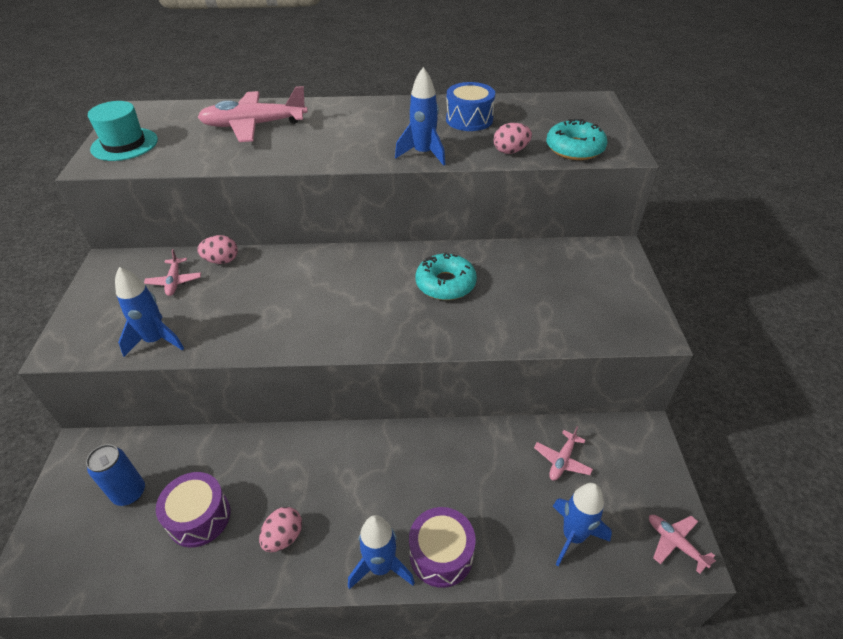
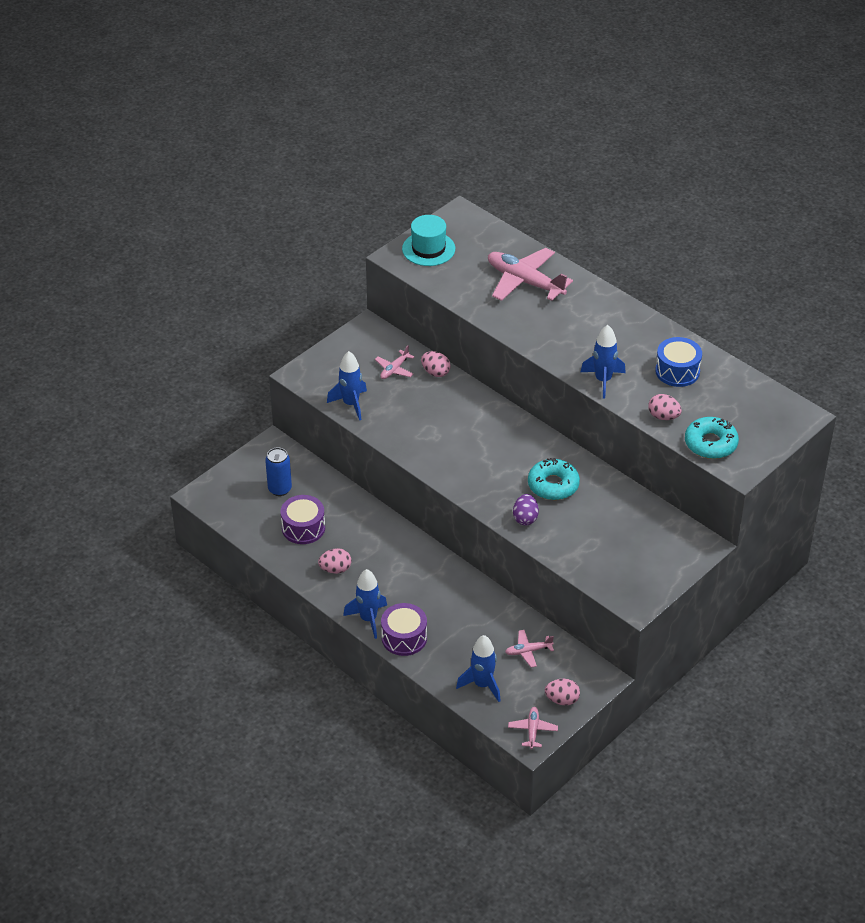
camera: 45 degrees right, 0 degrees up
none -> purple egg [513,494,539,525]
none -> pink egg [545,679,580,706]

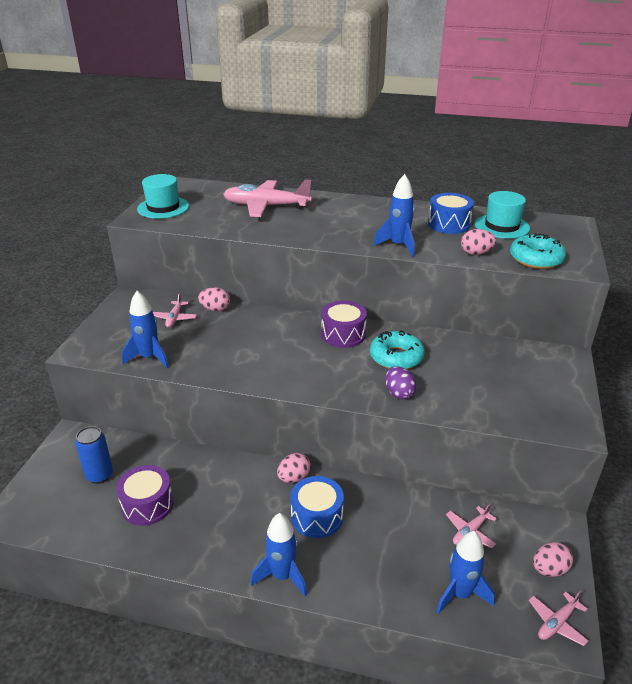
camera: 30 degrees left, 10 degrees down
pink egg [318,548,351,574] -> pink egg moved to [277,453,311,483]
purple drum [381,603,427,656] -> purple drum moved to [321,301,367,348]
pink plane [508,707,558,749] -> pink plane turned 105 degrees counterclockwise [528,591,588,646]
none -> blue drum [290,476,344,538]
none -> turquoise hat [475,191,530,239]

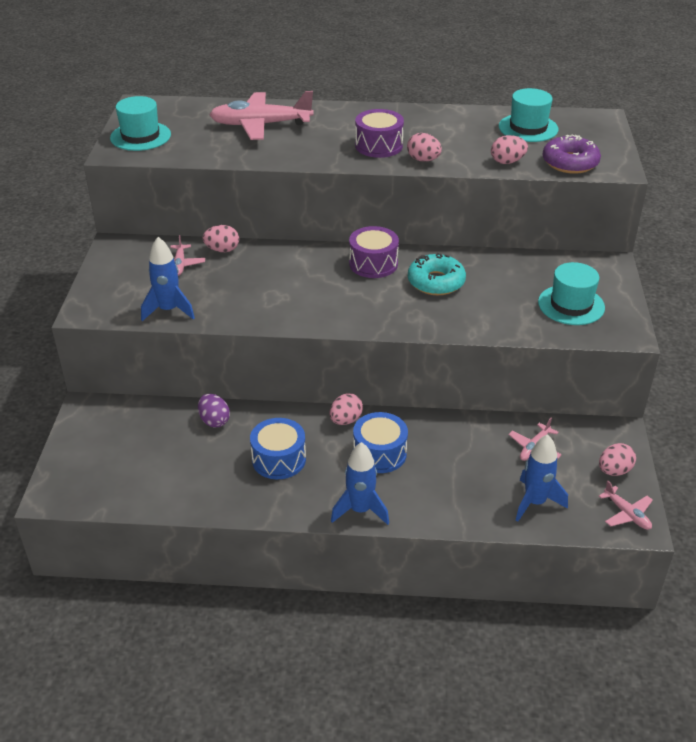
camera: 10 degrees left, 5 degrees up
blue can [75,426,113,484] -> none
purple drum [116,465,174,526] -> purple drum moved to [355,109,404,158]
blue rocket [373,174,415,257] -> pink egg [407,133,442,161]
purple egg [385,366,416,399] -> purple egg moved to [198,394,230,428]
blue drum [428,193,474,234] -> blue drum moved to [250,418,306,479]
turquoise donut [510,233,566,269] -> purple donut [543,135,601,174]
pink plane [528,591,588,646] -> pink plane turned 75 degrees counterclockwise [599,481,653,530]
none -> turquoise hat [538,262,605,325]

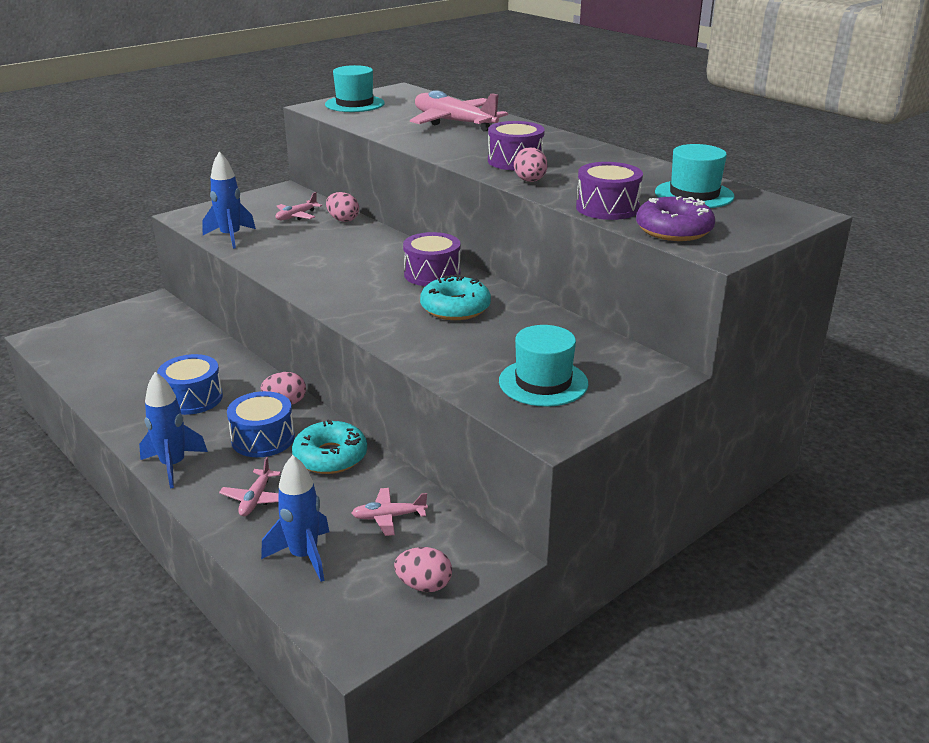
camera: 45 degrees right, 10 degrees down
purple egg [198,394,230,428] -> none
pink egg [491,135,528,164] -> purple drum [576,162,643,220]
pink plane [599,481,653,530] -> pink plane moved to [219,457,281,516]
none -> turquoise donut [292,420,367,474]

